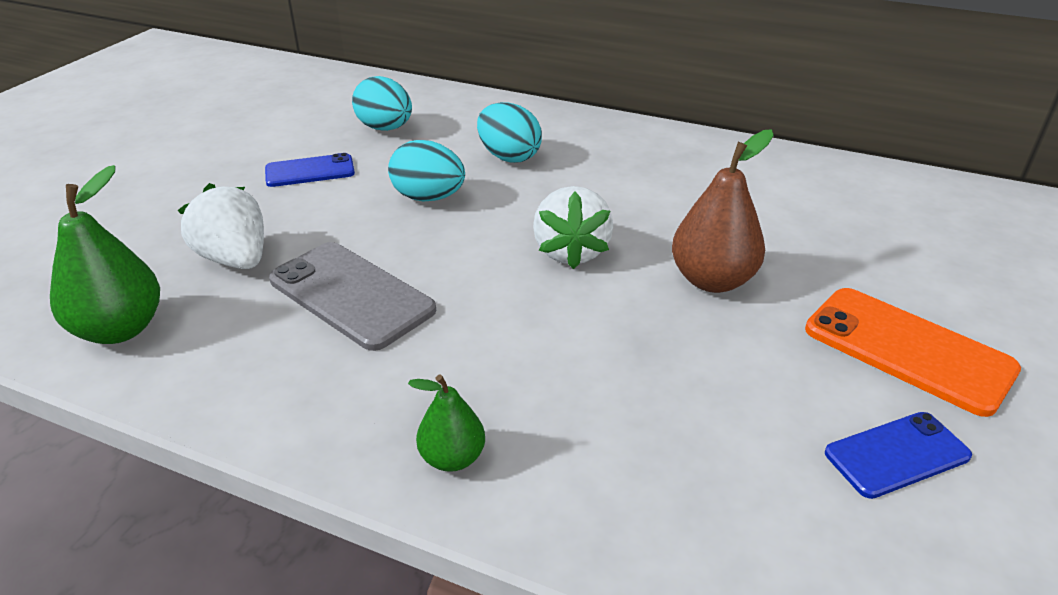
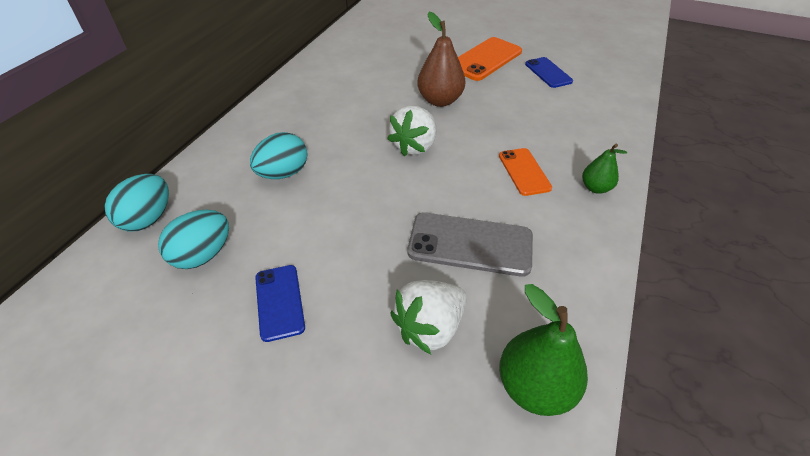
camera: 90 degrees left, 10 degrees up
grey phone [269,242,436,351] -> grey phone turned 60 degrees clockwise [407,213,533,277]
turquoise egg [388,140,465,201] -> turquoise egg moved to [104,174,169,232]
white strawberry [533,186,613,269] -> white strawberry turned 120 degrees clockwise [387,105,436,157]
none -> orange phone [499,148,552,196]

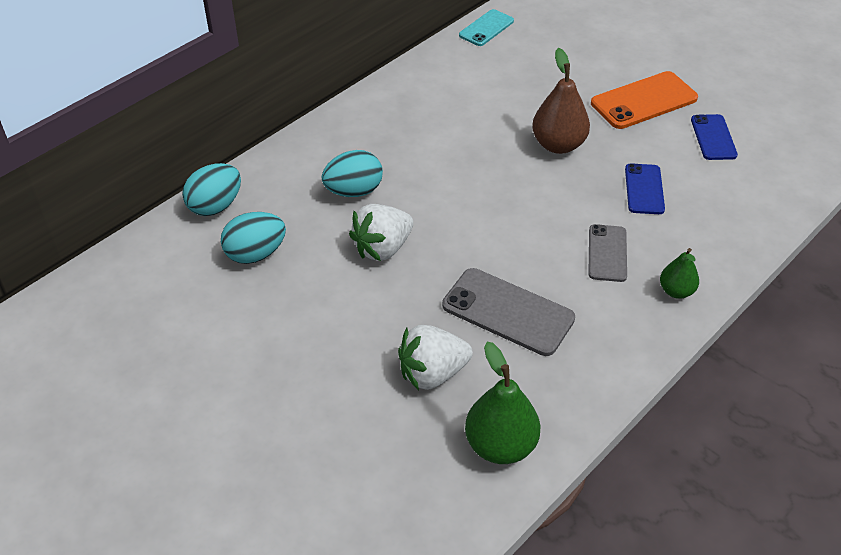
camera: 20 degrees right, 0 degrees up
blue phone [255,265,305,342] -> blue phone moved to [625,163,665,214]
white strawberry [387,105,436,157] -> white strawberry moved to [349,204,413,261]
orange phone [499,148,552,196] -> grey phone [588,224,627,282]
none -> turquoise phone [459,9,514,46]

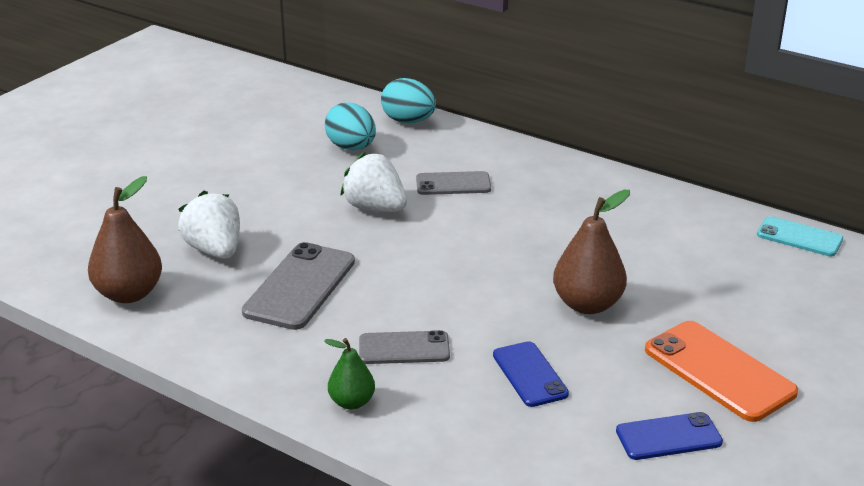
camera: 80 degrees right, 15 degrees down
turquoise egg [322,150,383,197] -> grey phone [416,171,491,195]
green pear [465,342,540,464] -> brown pear [88,176,162,303]
blue phone [625,163,665,214] -> blue phone turned 75 degrees clockwise [493,341,569,407]

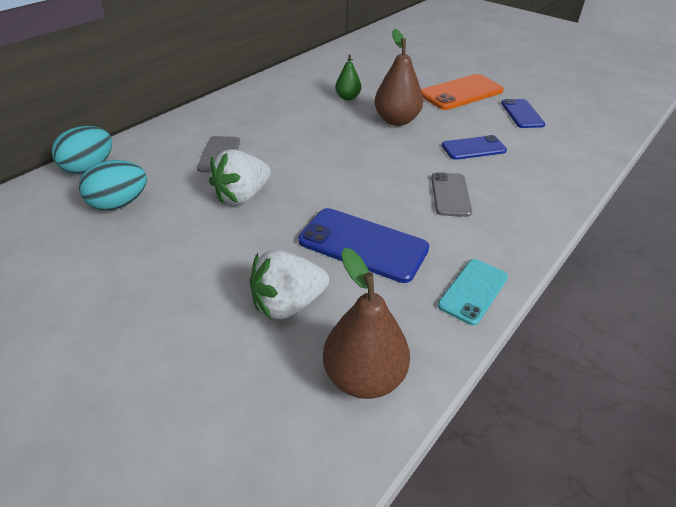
camera: 85 degrees left, 10 degrees up
grey phone [242,242,355,330] -> blue phone [298,208,429,283]
green pear [324,338,375,410] -> green pear moved to [335,54,361,100]
turquoise phone [757,216,843,256] -> turquoise phone moved to [438,259,508,325]

